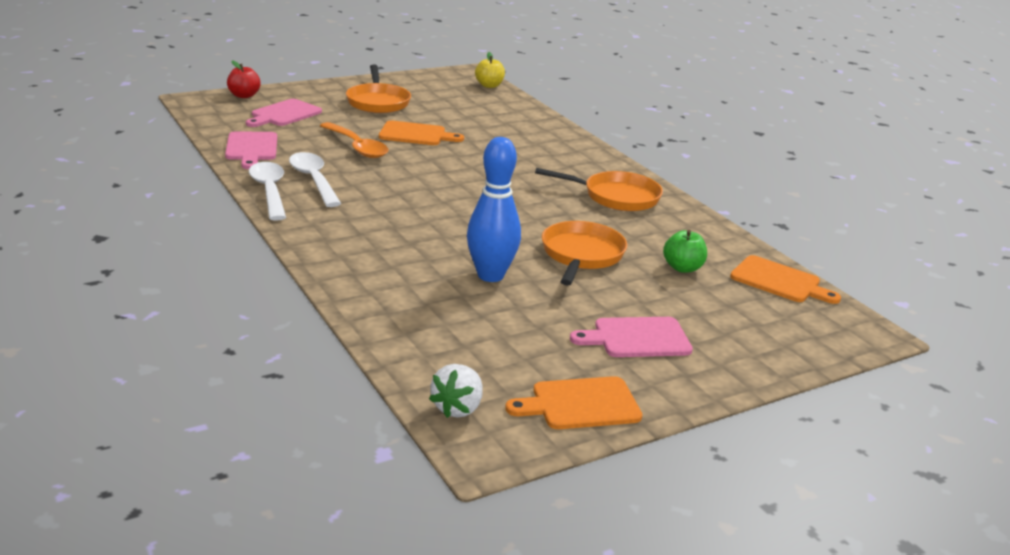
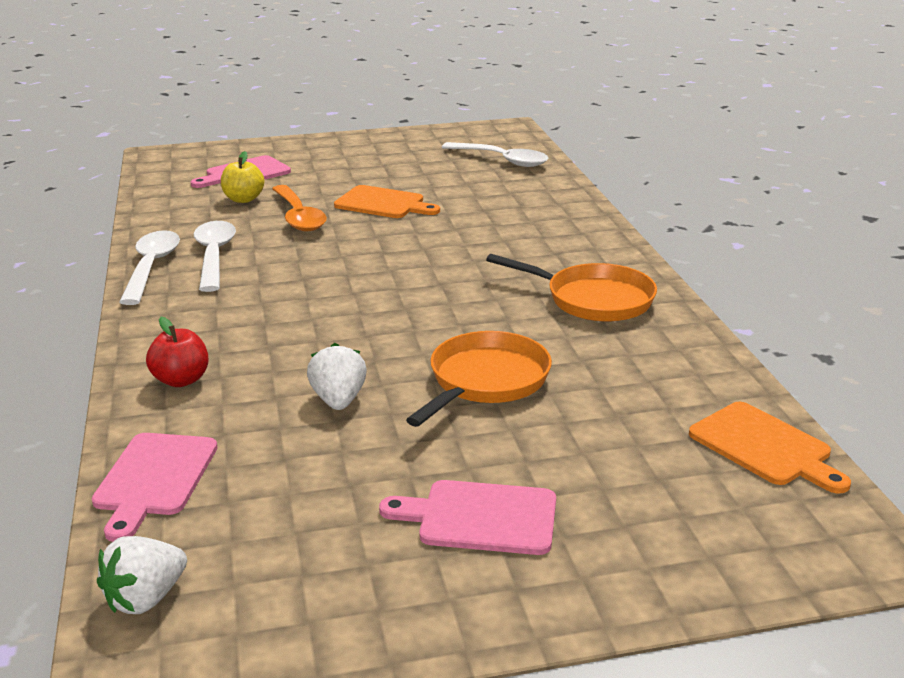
camera: 20 degrees right, 0 degrees up
pink cutting board [225,131,277,169] -> pink cutting board moved to [92,433,218,542]
red apple [227,60,261,98] -> red apple moved to [146,317,209,387]
orange pan [346,65,411,113] -> none
blue bowling pin [467,137,521,282] -> white strawberry [307,343,367,410]
yellow apple [475,52,505,88] -> yellow apple moved to [221,151,264,203]
orange cutting board [505,376,642,429] -> none
green apple [663,230,707,273] -> none
none -> white spoon [441,142,549,167]

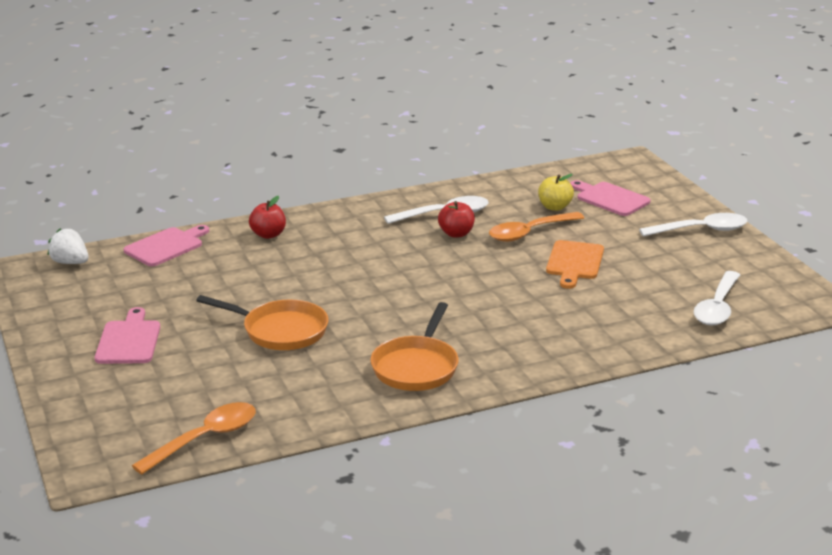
camera: 80 degrees right, 0 degrees up
pink cutting board [92,433,218,542] -> pink cutting board turned 135 degrees clockwise [123,225,209,266]
white spoon [119,230,180,305] -> white spoon moved to [639,213,747,237]
white strawberry [307,343,367,410] -> none
orange cutting board [689,402,851,493] -> orange spoon [132,402,256,475]
none -> red apple [438,201,475,238]

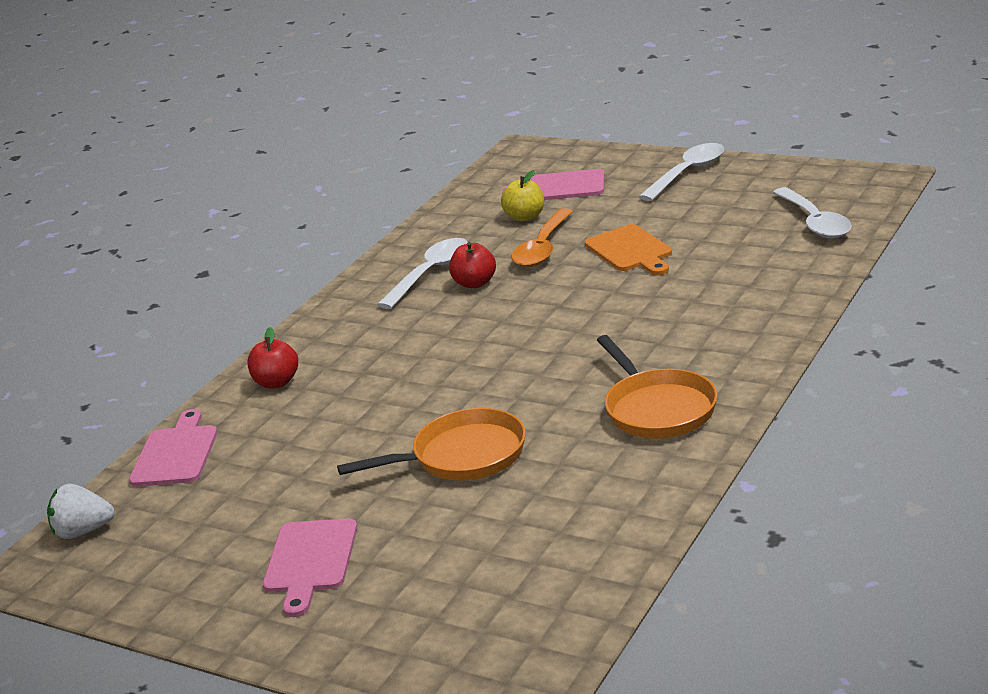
camera: 35 degrees left, 0 degrees up
pink cutting board [95,307,161,364] -> pink cutting board turned 135 degrees counterclockwise [263,518,357,617]
orange spoon [132,402,256,475] -> none

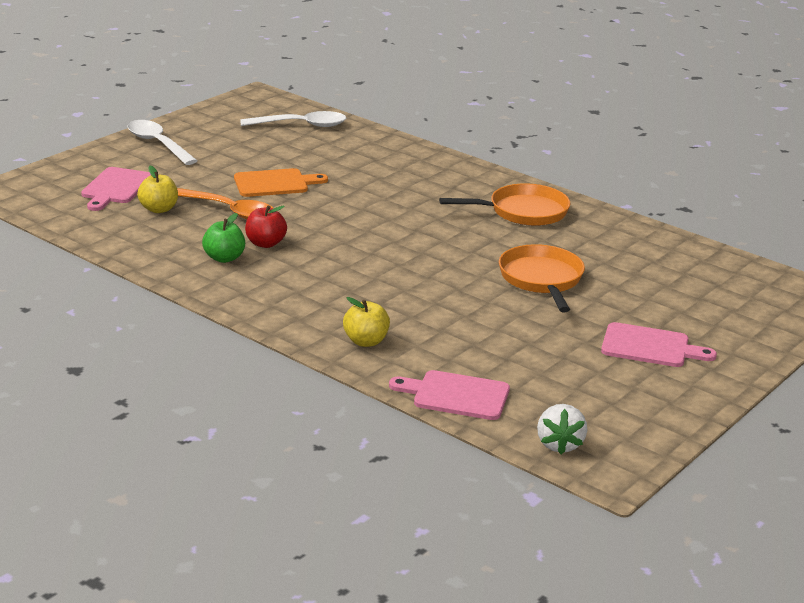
camera: 85 degrees left, 0 degrees up
red apple [247,327,298,389] -> yellow apple [343,297,390,347]
white spoon [377,238,468,309] -> green apple [202,213,245,263]

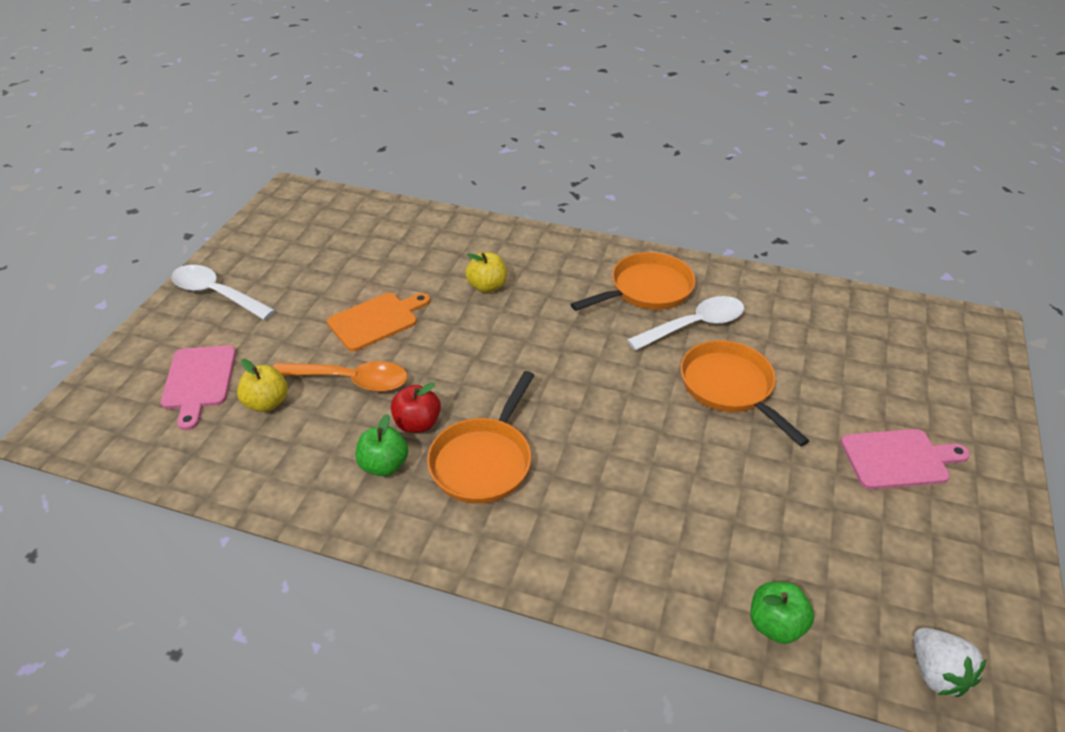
camera: 20 degrees left, 15 degrees up
white spoon [241,111,347,127] -> white spoon moved to [627,296,744,351]
yellow apple [343,297,390,347] -> yellow apple moved to [465,252,507,293]
pink cutting board [389,370,510,420] -> green apple [750,582,814,644]
none -> orange pan [427,371,534,504]

